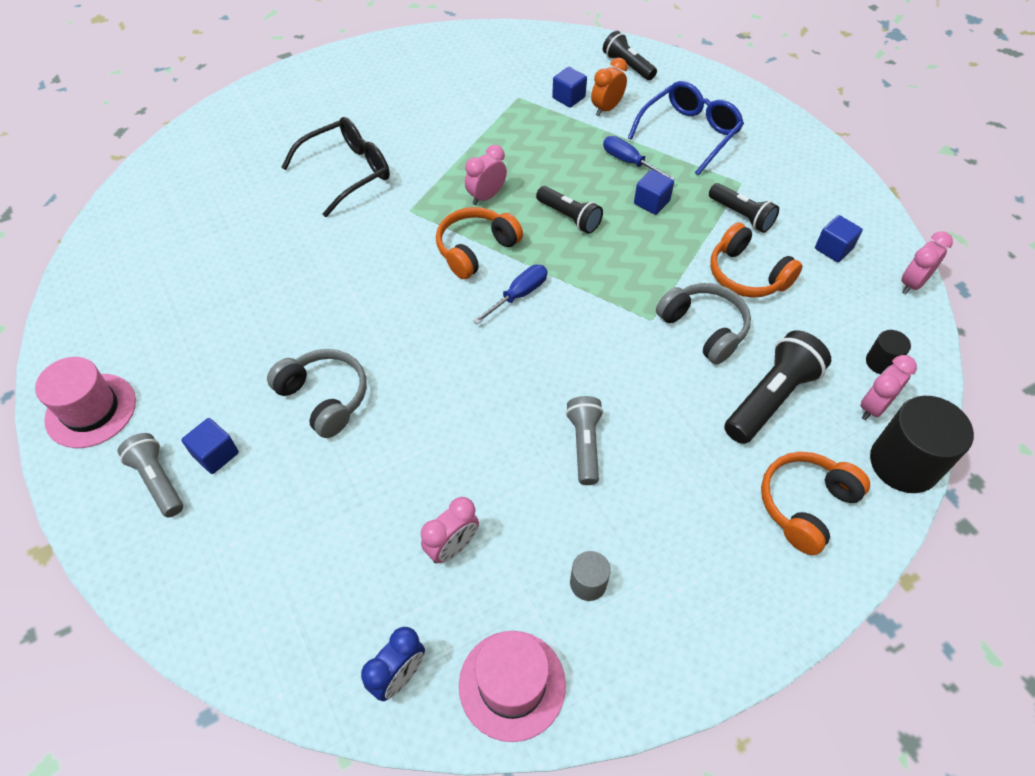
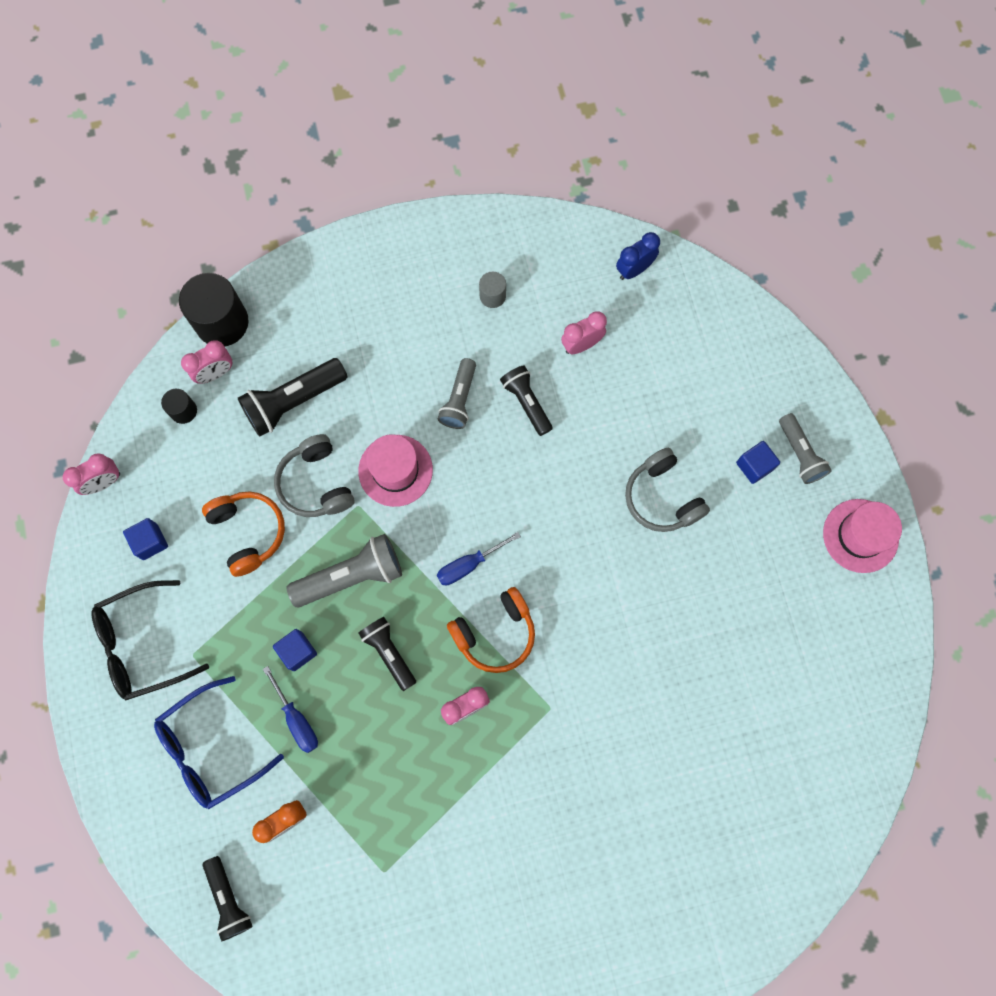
camera: 165 degrees left, 20 degrees up
black glasses [281,117,390,217] -> black glasses moved to [92,580,209,701]
pink hat [459,631,566,742] -> pink hat moved to [358,434,433,507]
blue cube [552,67,587,108] -> none
black flashlight [709,183,779,233] -> black flashlight moved to [500,365,553,436]
orange headphones [761,452,870,555] -> none
none -> grey flashlight [286,534,402,607]

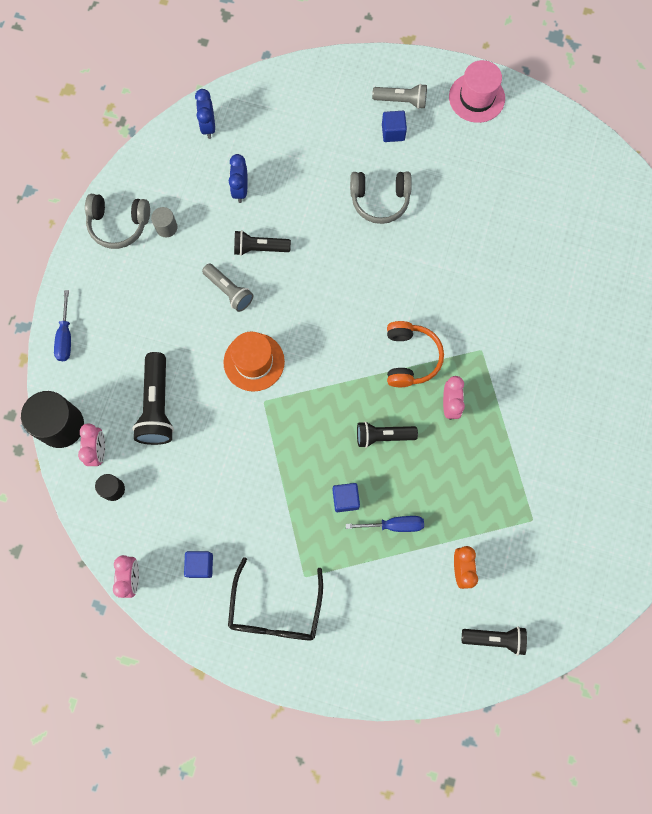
camera: 60 degrees left, 0 degrees up
blue glasses [154,676,284,810] -> none
orange headphones [202,491,285,577] -> none
grey headphones [274,434,354,517] -> grey headphones moved to [85,194,150,249]
grey flashlight [286,534,402,607] -> none
pink hat [358,434,433,507] -> orange hat [224,332,285,392]
blue screwdriver [437,532,521,585] -> blue screwdriver moved to [54,290,71,361]
pink clock [561,312,607,354] -> blue clock [229,154,248,203]

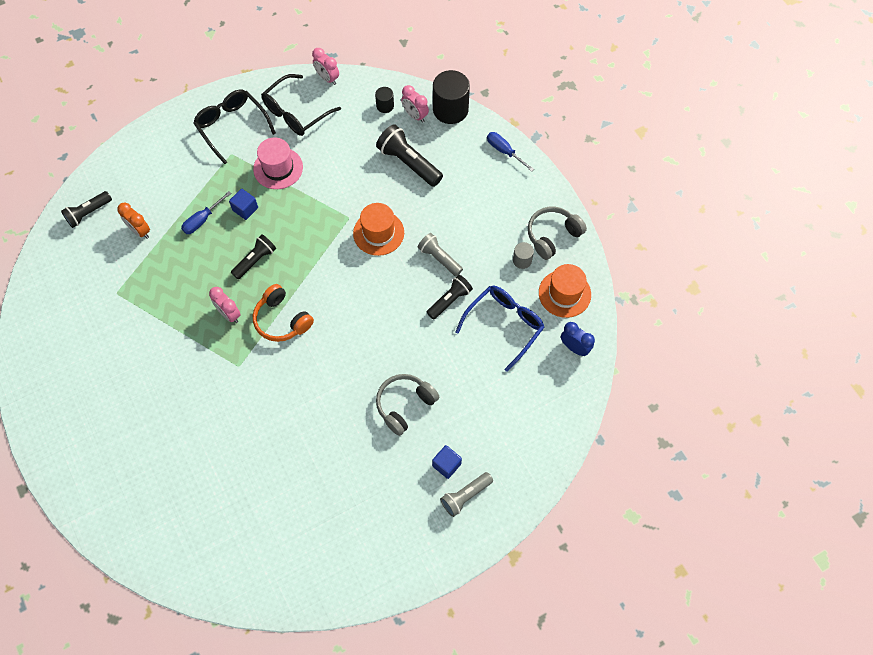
camera: 135 degrees right, 10 degrees down
blue cube [184,551,213,578] -> black glasses [261,74,341,136]
grey flashlight [202,264,253,312] -> grey flashlight turned 45 degrees clockwise [418,233,463,276]
blue clock [229,154,248,203] -> blue glasses [455,286,545,372]
pink hat [449,60,505,123] -> pink hat moved to [253,137,303,189]
none -> orange hat [539,264,591,318]

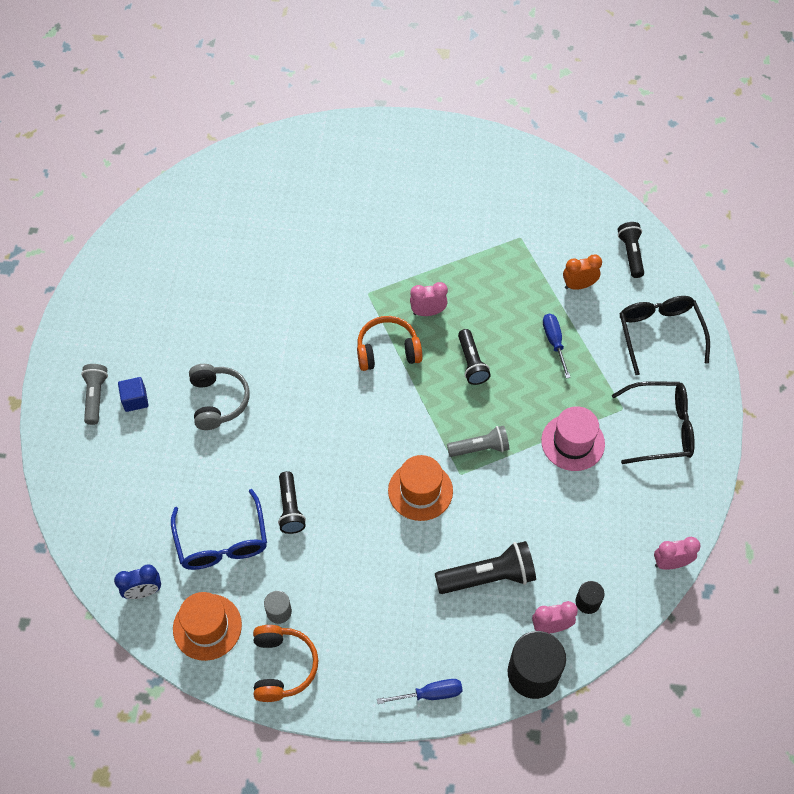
camera: 125 degrees right, 5 degrees down
blue cube [229,189,258,220] -> none
black glasses [261,74,341,136] -> black glasses moved to [619,296,710,375]
grey flashlight [418,233,463,276] -> grey flashlight moved to [447,426,509,457]
grey headphones [528,207,587,260] -> orange headphones [253,625,318,702]

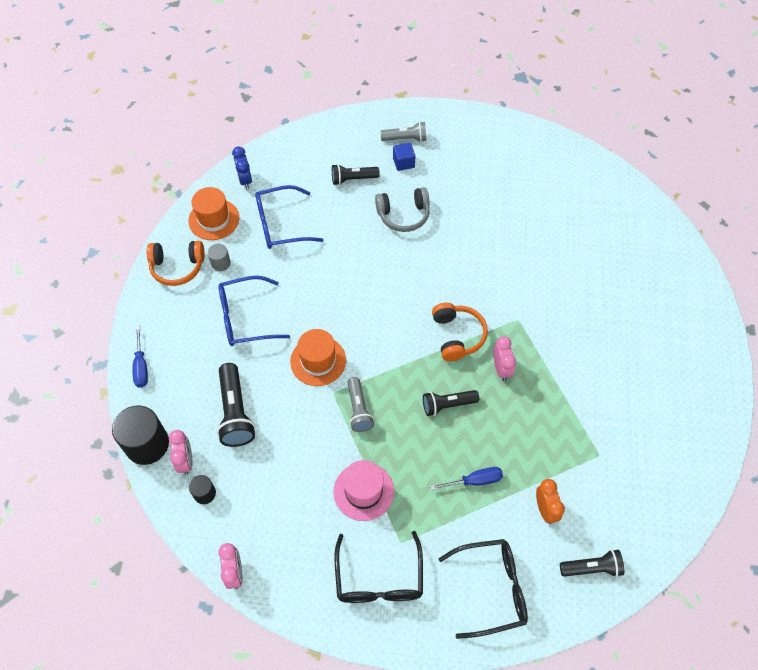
camera: 90 degrees right, 0 degrees up
black flashlight [278,471,306,534] -> black flashlight moved to [332,164,380,185]
none -> blue glasses [218,276,290,346]

